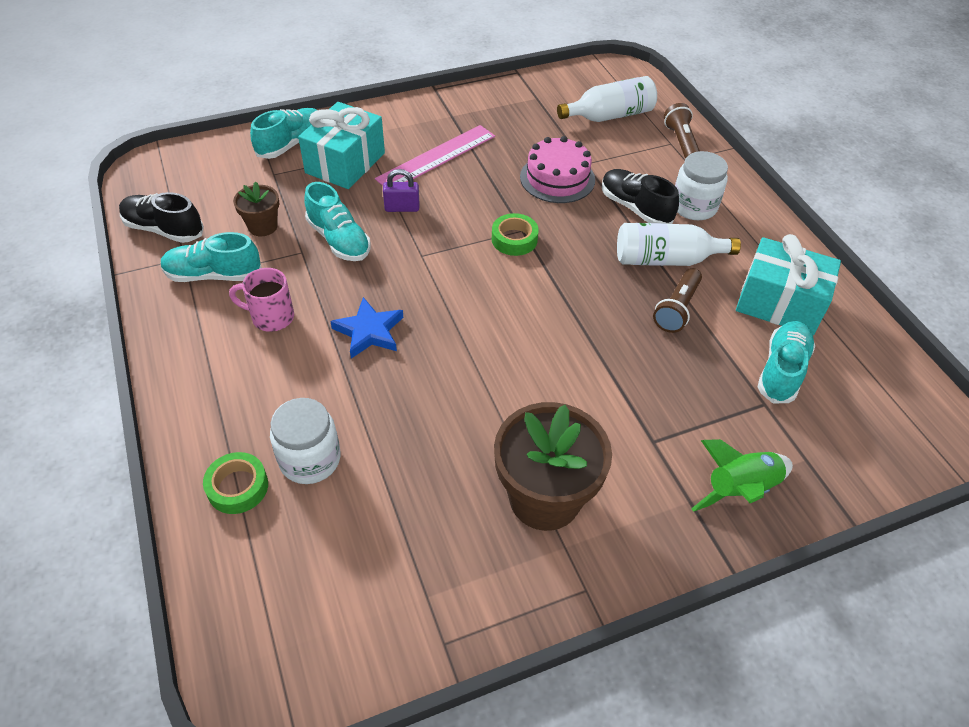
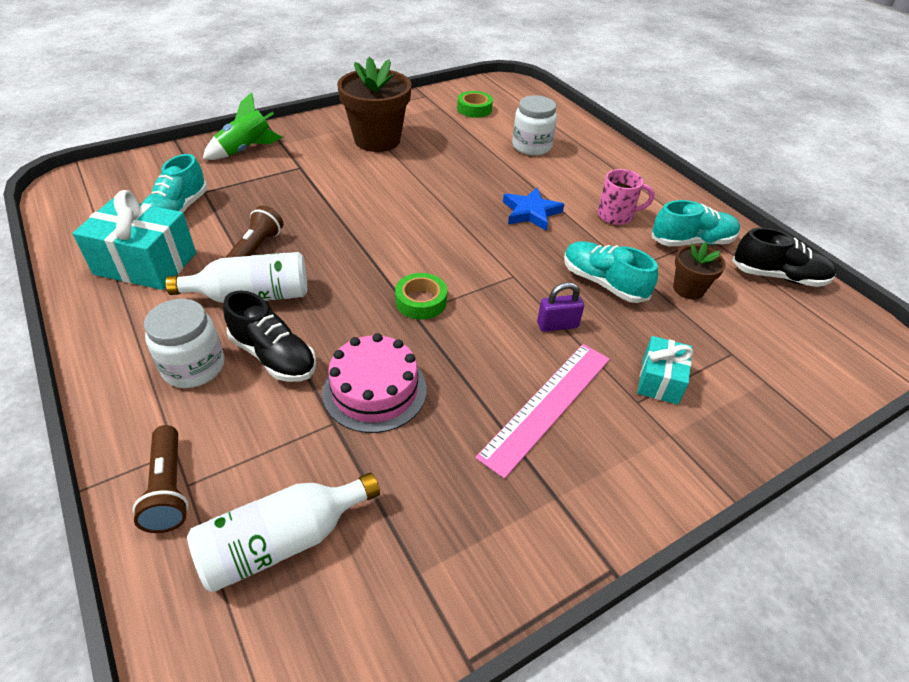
camera: 170 degrees right, 5 degrees down
green tape [203,452,268,514] -> green tape moved to [457,91,493,118]
turquoise shoe [250,108,317,159] -> none
turquoise gift [298,102,385,189] -> turquoise gift [637,336,693,405], size x0.57

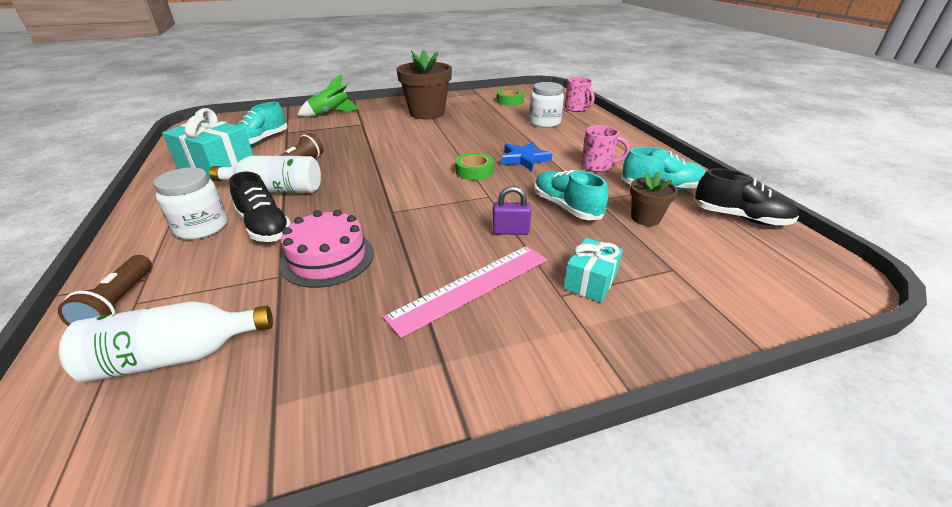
camera: 15 degrees right, 10 degrees down
green tape [395,273,447,320] -> green tape moved to [455,153,494,180]
none -> pink mug [565,77,595,112]

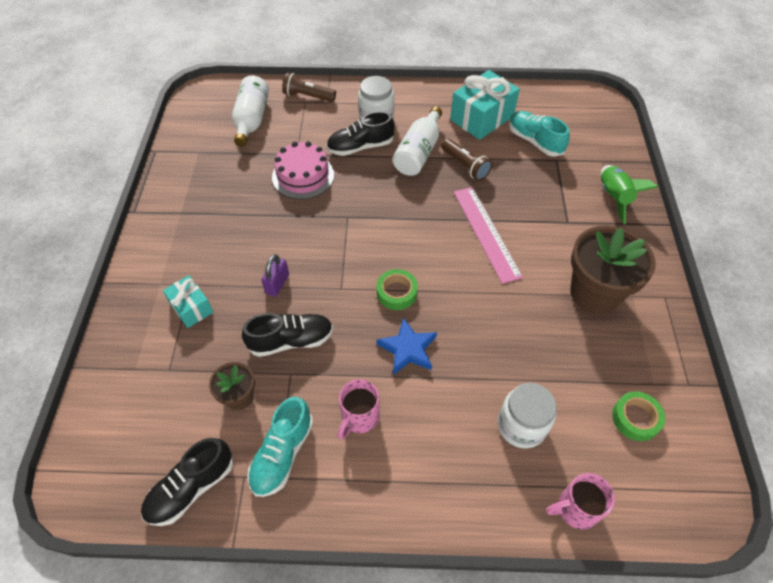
camera: 110 degrees right, 20 degrees up
pink ruler [383,246,547,338] -> pink ruler moved to [454,187,523,284]
turquoise shoe [534,170,608,220] -> black shoe [242,313,333,357]

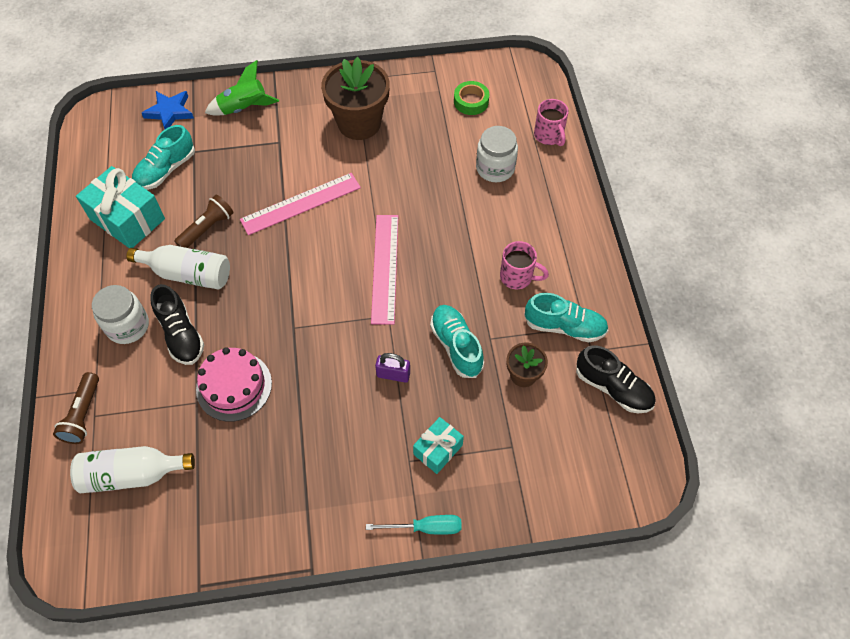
camera: 100 degrees left, 5 degrees up
black shoe [242,313,333,357] -> turquoise shoe [430,305,484,378]
blue star [376,317,437,375] -> blue star moved to [142,91,194,129]
green tape [377,269,418,310] -> pink ruler [371,215,398,325]
none -> turquoise screwdriver [366,515,462,535]

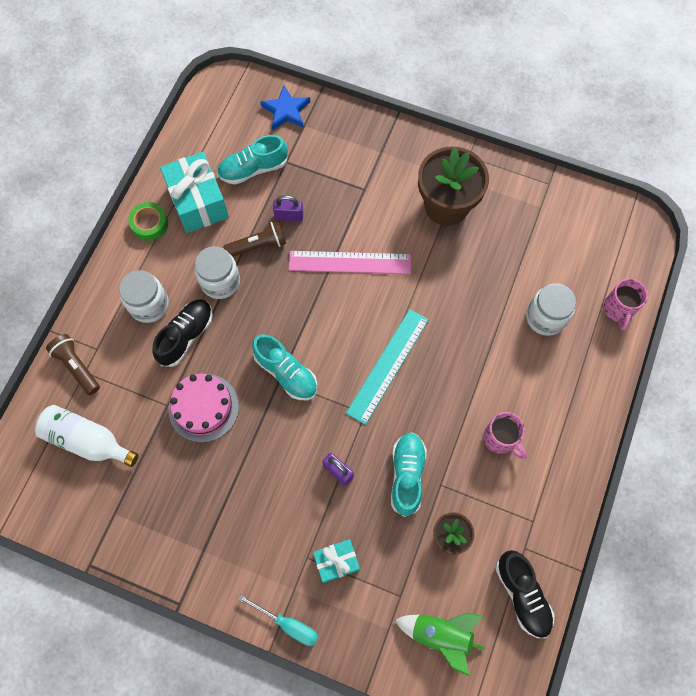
camera: 30 degrees right, 10 degrees up
brown flashlight [53,372,99,444] -> brown flashlight turned 105 degrees clockwise [46,334,100,395]
white bottle [126,245,230,290] -> white jar [194,246,240,299]
black shoe [150,284,204,365] -> black shoe turned 150 degrees counterclockwise [152,299,213,367]
green rocket [205,60,279,116] -> green rocket moved to [395,613,485,676]
pink ruler [371,215,398,325] -> turquoise ruler [346,309,429,425]
green tape [454,81,489,115] -> green tape moved to [128,202,168,241]
turquoise shoe [524,293,608,342] -> turquoise shoe moved to [252,334,317,400]
none -> purple padlock [273,195,303,221]

